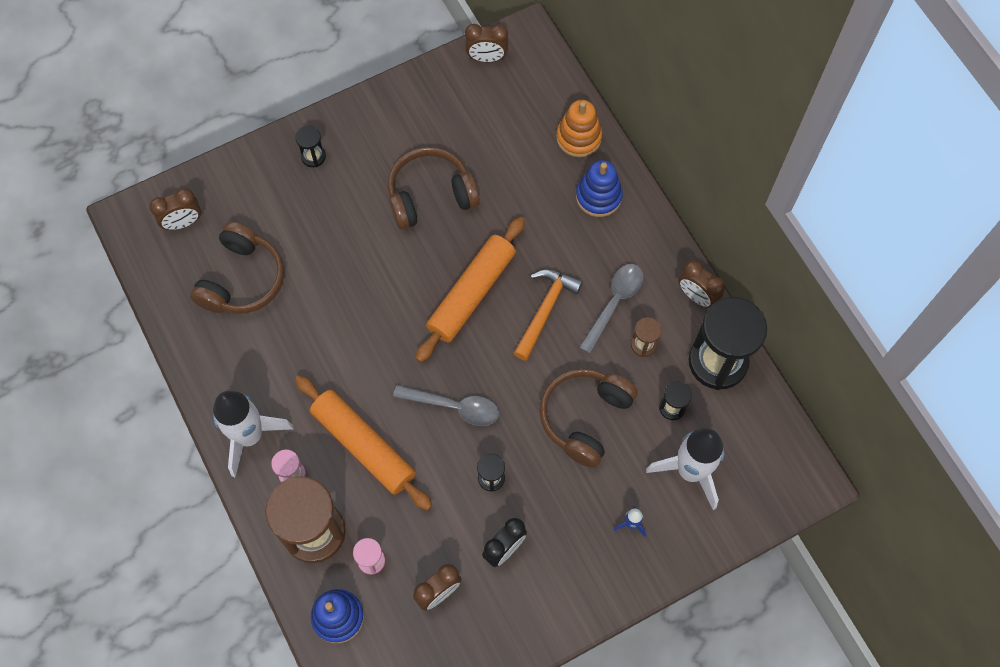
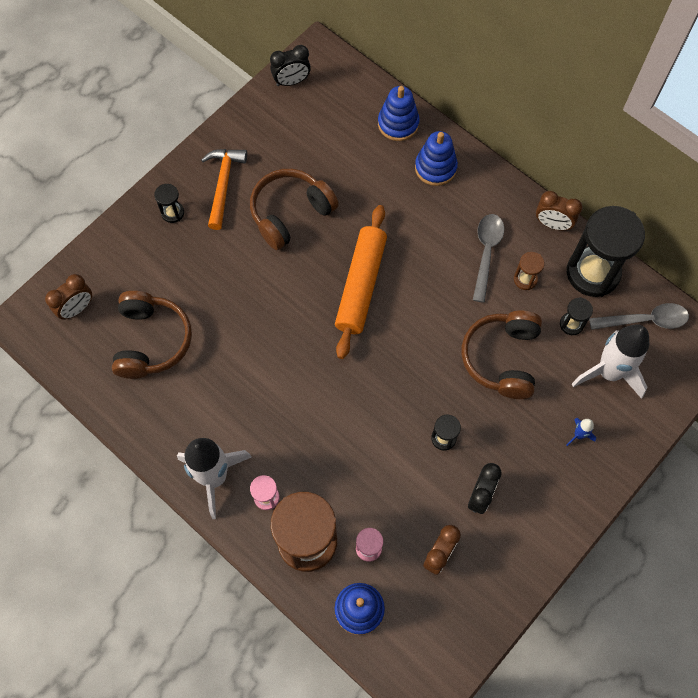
camera: 20 degrees left, 0 degrees up
orange rolling pin [295,375,432,511] -> none
grey spoon [393,385,499,426] -> grey spoon moved to [589,303,689,330]
brown clock [465,24,508,62] -> black clock [270,45,311,86]
orange hammer [514,269,583,361] -> orange hammer moved to [201,149,247,230]
orange stacking toy [556,100,602,157] -> blue stacking toy [378,86,420,141]

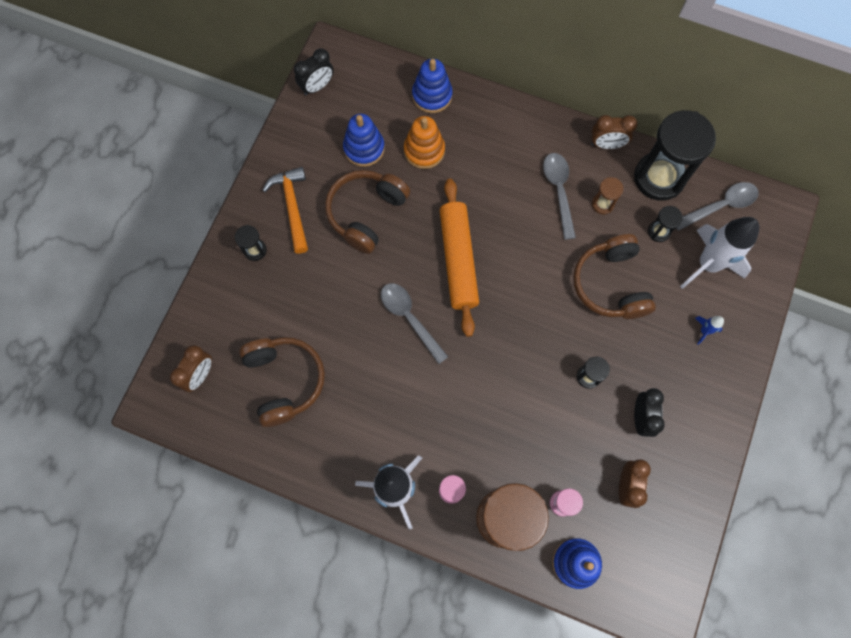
camera: 20 degrees left, 5 degrees up
blue stacking toy [415,131,458,186] -> blue stacking toy moved to [343,114,385,167]
none -> grey spoon [381,283,448,364]
none -> orange stacking toy [404,116,445,169]

